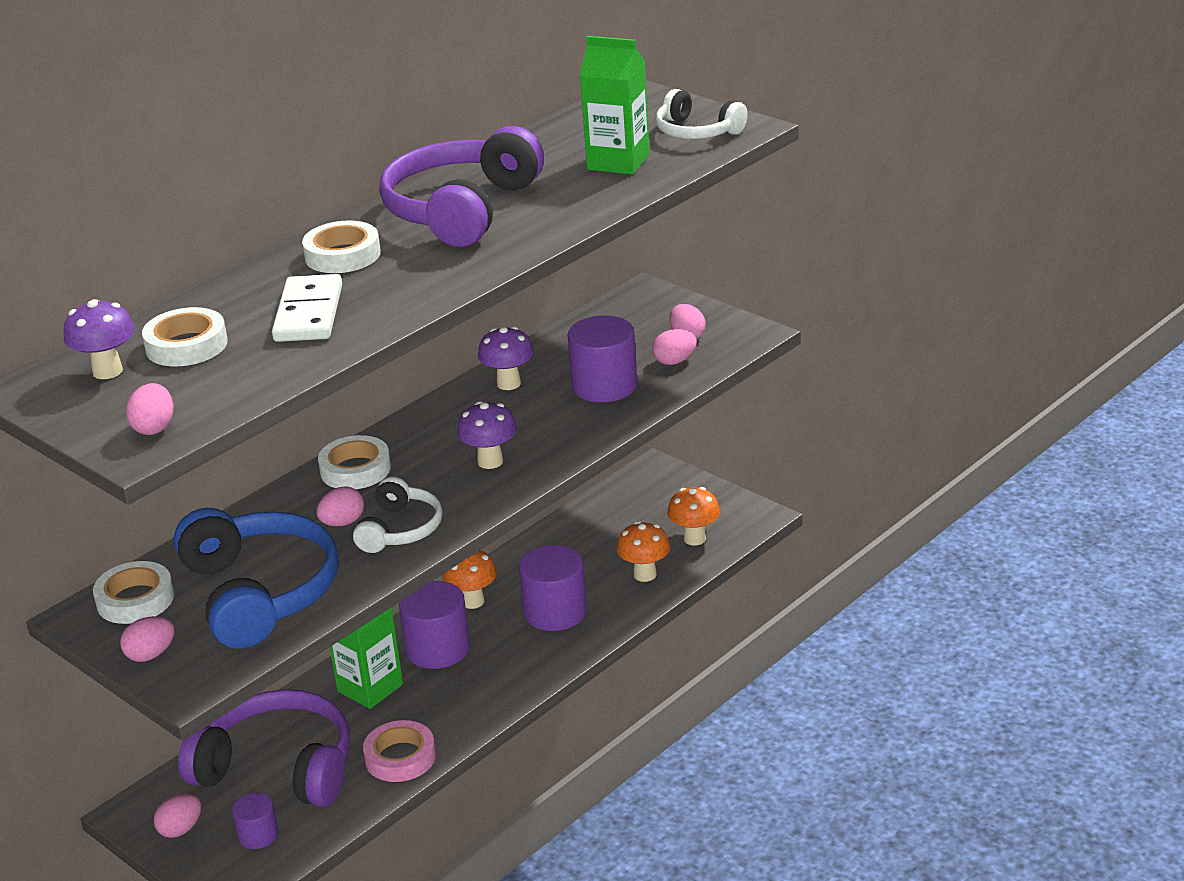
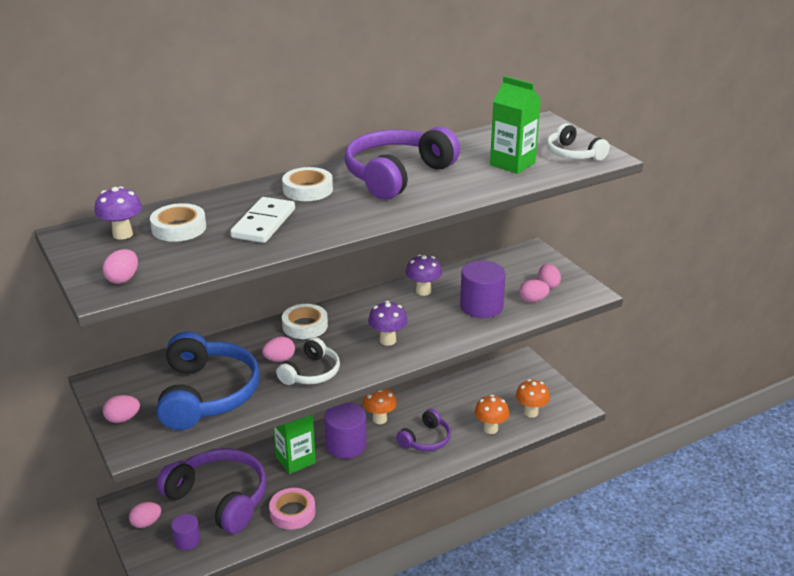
camera: 15 degrees right, 0 degrees up
white tape [93,561,174,624] -> none
purple cylinder [519,545,587,631] -> purple headphones [396,409,451,451]

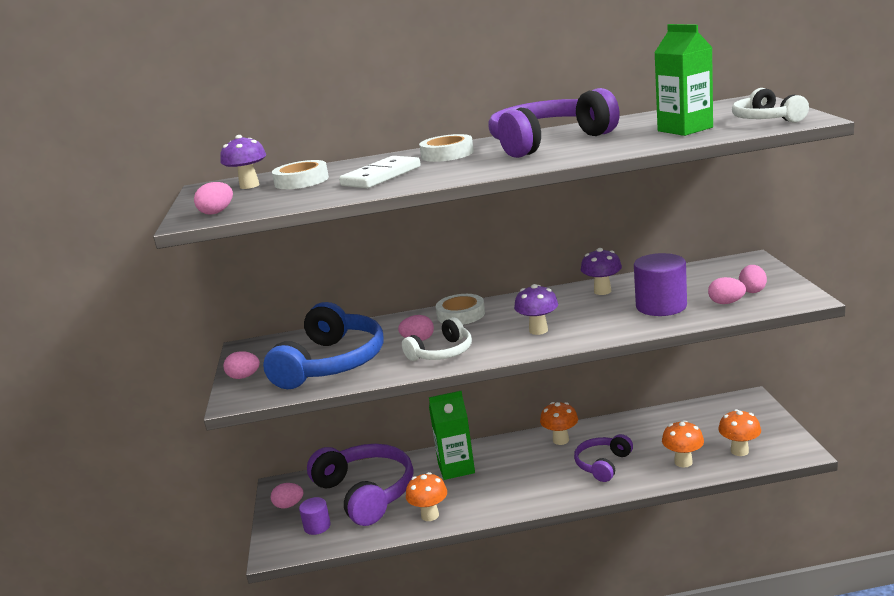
camera: 25 degrees right, 10 degrees down
pink tape [269,488,315,530] -> orange mushroom [406,472,447,521]
purple cylinder [324,402,367,459] -> none
purple headphones [396,409,451,451] -> purple headphones turned 150 degrees clockwise [574,434,633,482]

